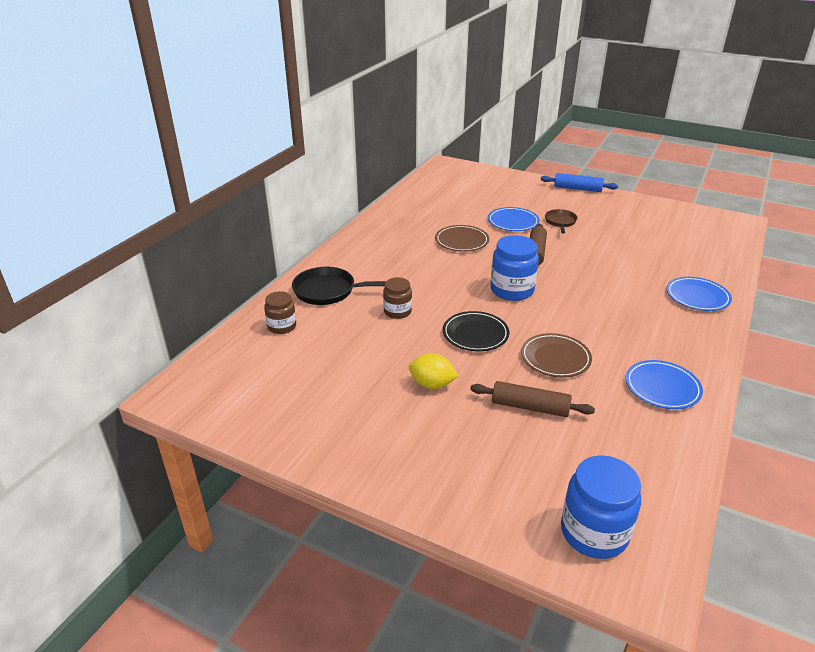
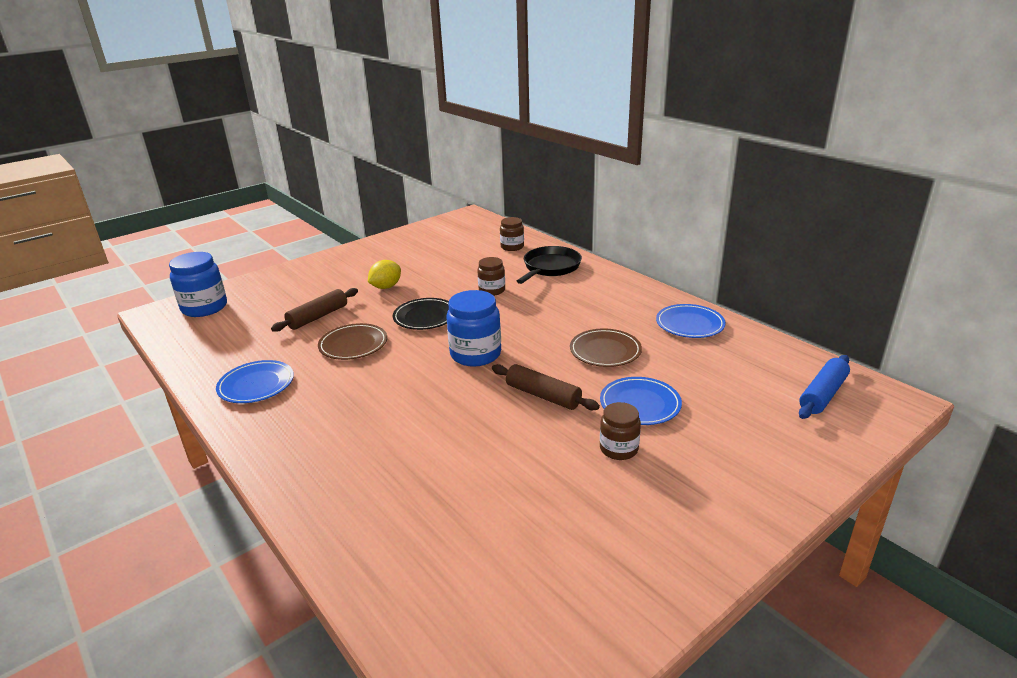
camera: 115 degrees right, 5 degrees down
blue rolling pin [541,173,618,192] -> blue rolling pin moved to [799,355,850,419]
brown pan [545,209,578,234] -> brown jar [600,402,641,460]
blue plate [666,277,732,311] -> blue plate moved to [656,304,726,338]

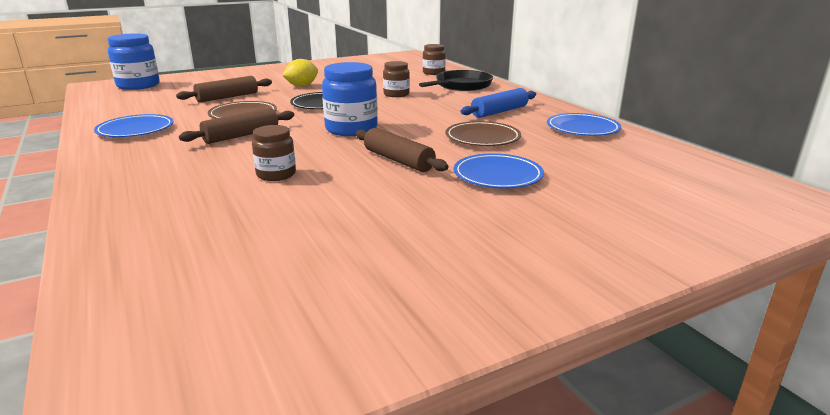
camera: 10 degrees right, 5 degrees down
brown jar [600,402,641,460] -> brown jar moved to [252,125,296,181]
blue rolling pin [799,355,850,419] -> blue rolling pin moved to [460,88,536,118]
none -> brown rolling pin [179,108,294,144]

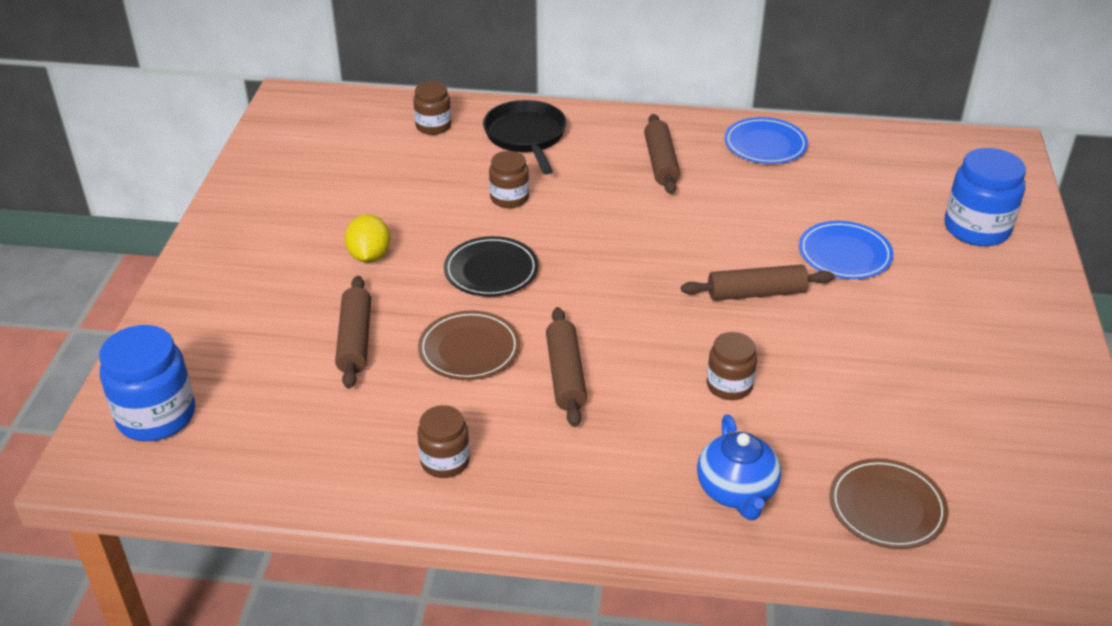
camera: 55 degrees left, 15 degrees up
blue plate [94,114,174,137] -> brown jar [417,405,470,478]
blue jar [322,62,378,136] -> blue jar moved to [945,148,1026,246]
brown plate [445,121,521,146] -> brown plate moved to [829,458,948,549]
blue rolling pin [460,88,536,118] -> brown rolling pin [644,114,680,194]
none -> blue teapot [697,415,781,520]

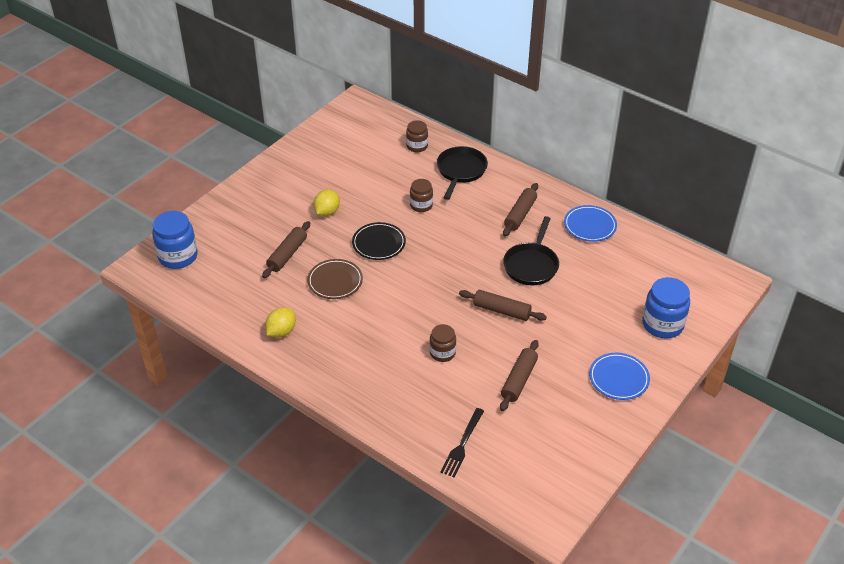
camera: 30 degrees right, 5 degrees up
brown jar [417,405,470,478] -> yellow lemon [265,308,296,338]
brown rolling pin [546,307,587,427] -> brown rolling pin moved to [500,340,539,411]
blue teapot [697,415,781,520] -> none
blue plate [799,221,894,279] -> blue plate moved to [589,353,650,400]
brown plate [829,458,948,549] -> black fork [441,408,484,478]
none -> black pan [503,216,559,285]

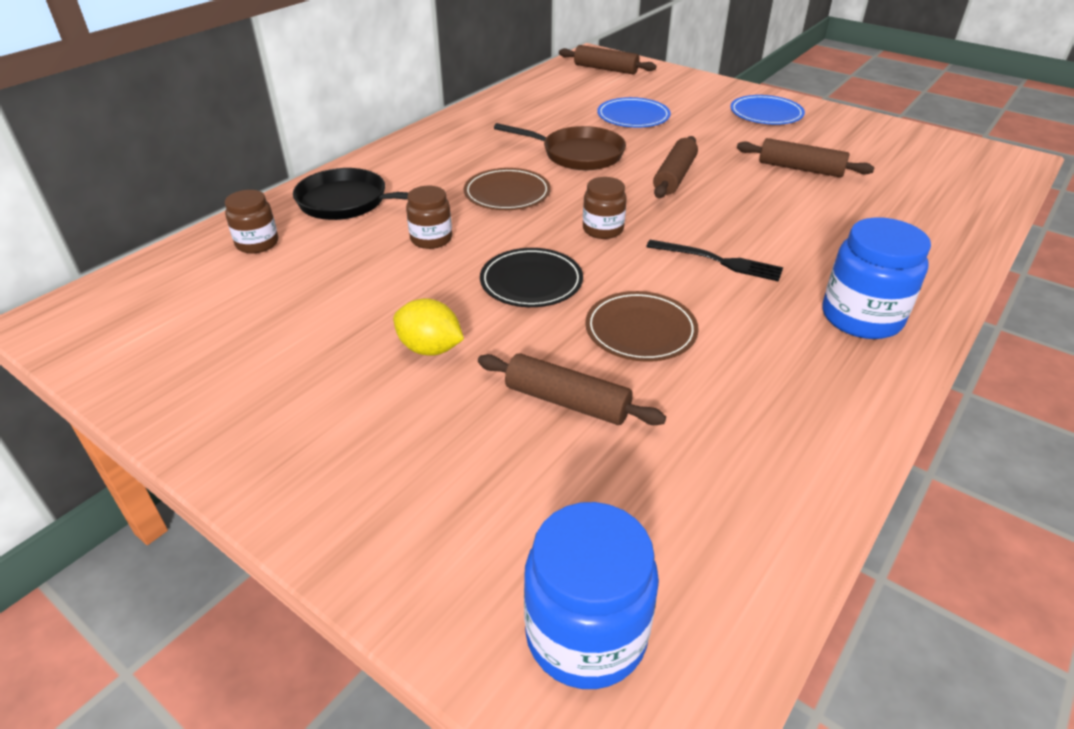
camera: 90 degrees left, 5 degrees down
yellow lemon [265,308,296,338] -> none
brown jar [430,324,456,362] -> brown jar moved to [583,177,627,239]
black fork [441,408,484,478] -> black fork moved to [646,240,783,282]
brown rolling pin [503,183,538,236] -> brown rolling pin moved to [559,45,656,75]
black pan [503,216,559,285] -> brown pan [494,123,626,170]
blue plate [564,205,617,242] -> blue plate moved to [597,97,671,128]
blue jar [642,277,690,339] -> blue jar moved to [822,217,931,339]
none -> brown plate [464,168,551,210]

